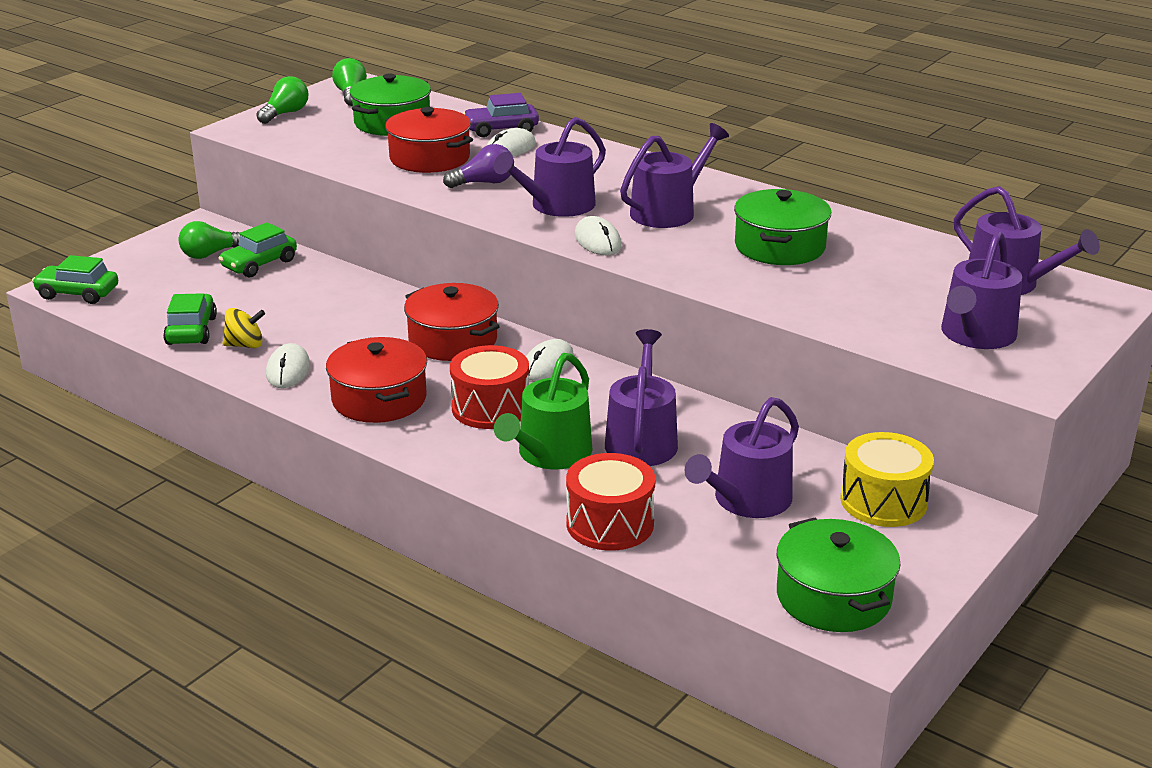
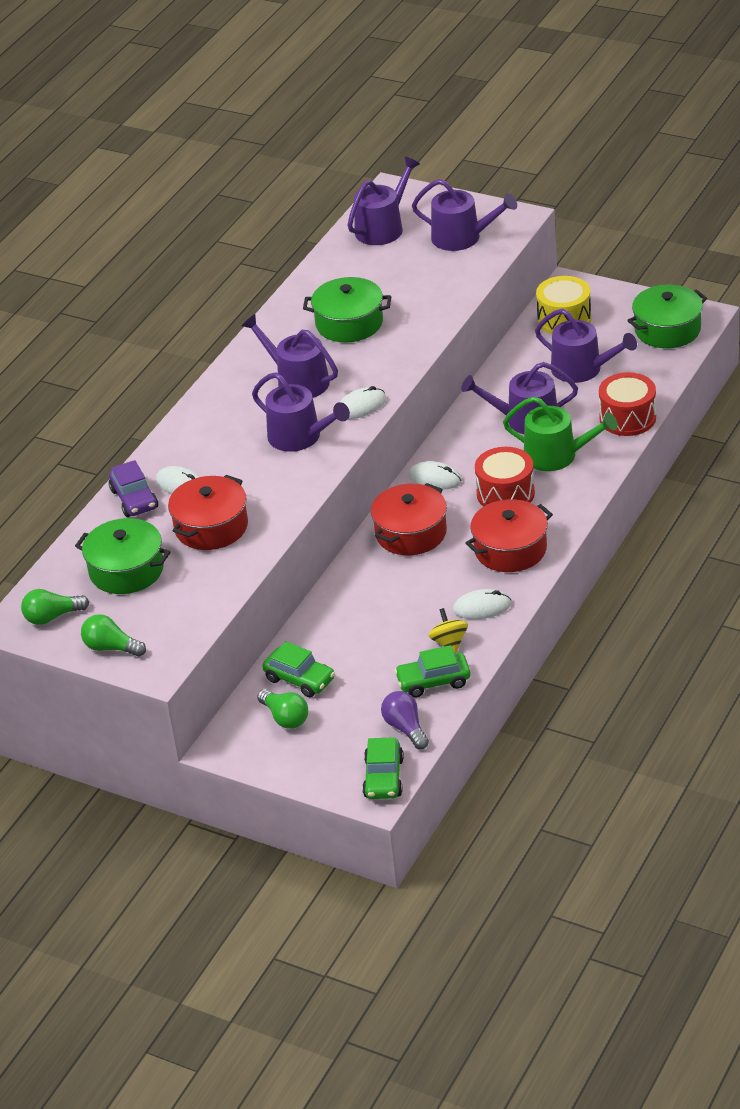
camera: 95 degrees left, 10 degrees up
purple light bulb [443,144,514,188] -> purple light bulb moved to [381,691,429,749]

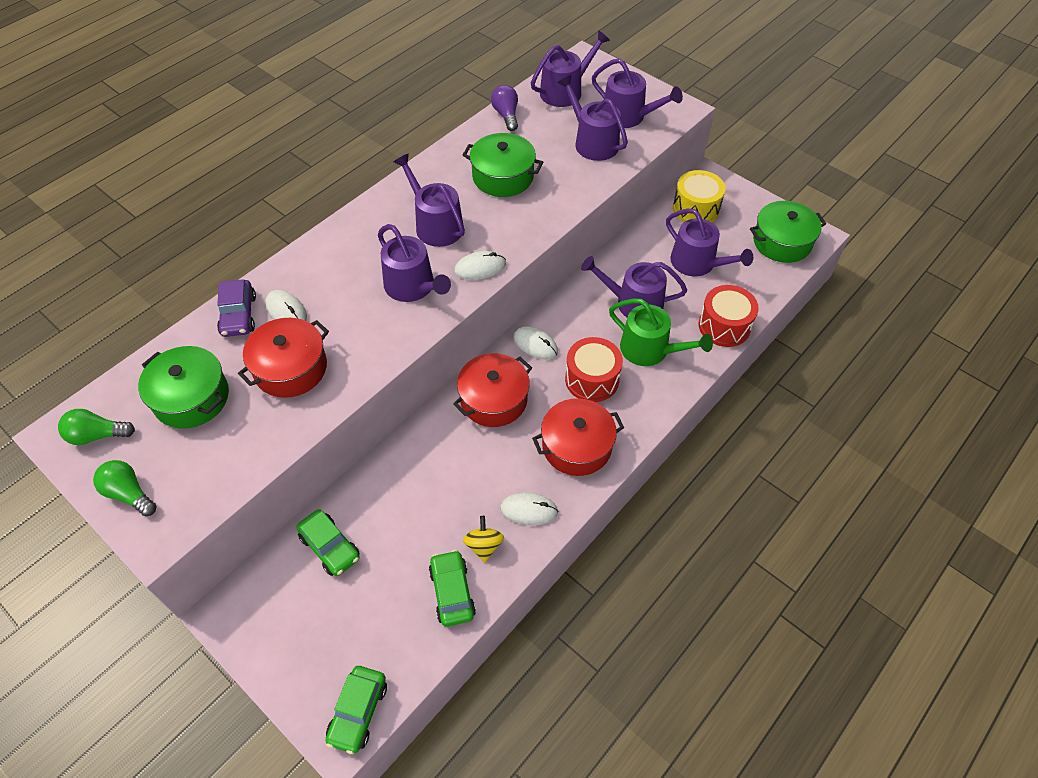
camera: 10 degrees right, 15 degrees up
green light bulb [257,689,308,729] -> none
purple light bulb [381,691,429,749] -> purple light bulb moved to [491,85,518,131]
green car [394,645,471,698] -> green car turned 75 degrees clockwise [429,550,476,627]
none -> purple watering can [557,74,628,161]

